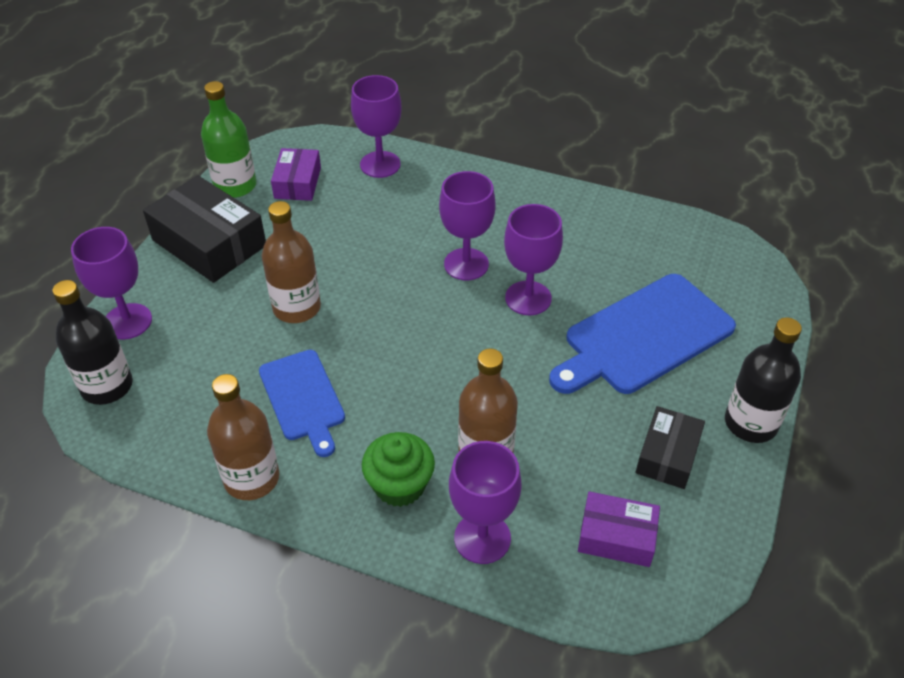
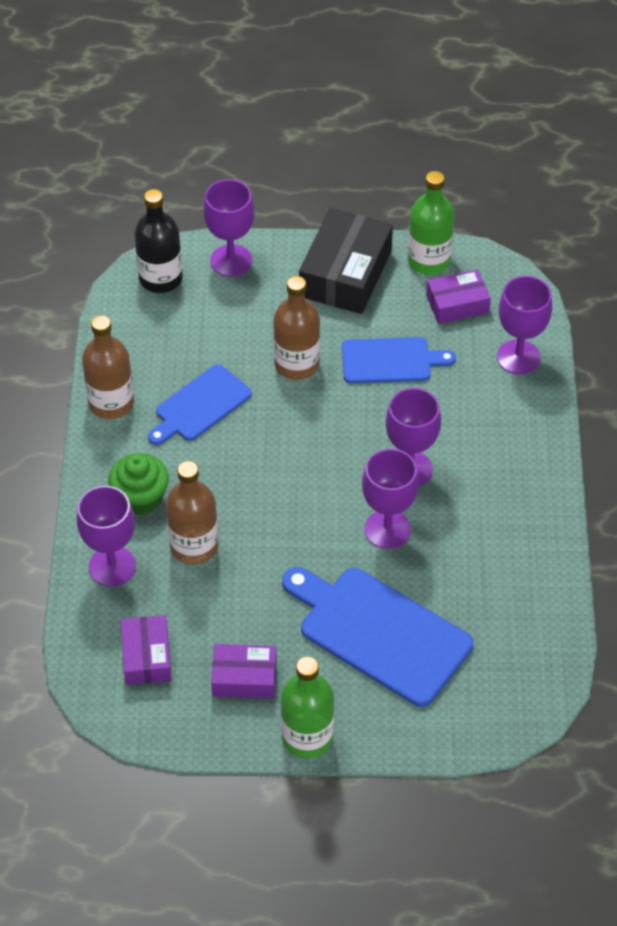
camera: 70 degrees right, 5 degrees up
black box [636,406,705,489] -> purple box [211,644,277,699]
black bottle [725,317,802,443] -> green bottle [281,656,334,758]
none -> blue cutting board [342,337,456,383]

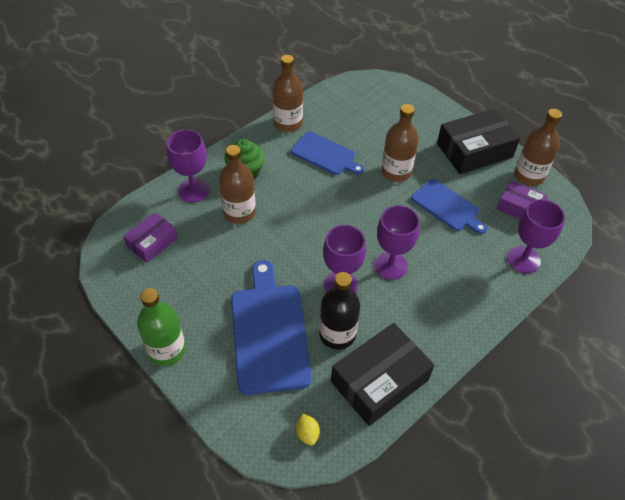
camera: 45 degrees right, 0 degrees up
black bottle [134,189,183,293] -> black bottle moved to [319,272,360,350]
blue cutting board [148,364,252,445] -> blue cutting board turned 150 degrees counterclockwise [291,131,364,175]
purple goblet [203,179,254,277] -> none
purple box [211,644,277,699] -> none
green bottle [408,171,455,275] -> brown bottle [514,109,562,186]
none -> yellow lemon [296,414,320,446]
none -> black box [331,323,434,426]

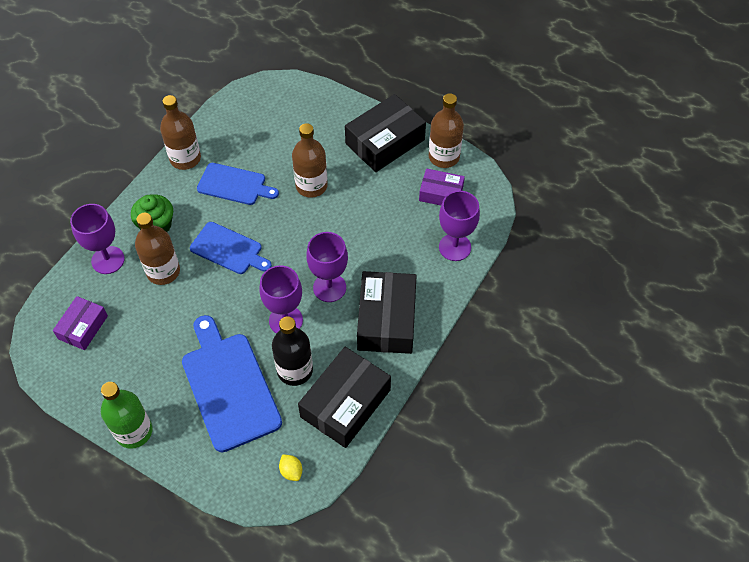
camera: 15 degrees left, 5 degrees up
blue cutting board [411,179,487,234] -> blue cutting board moved to [190,222,272,274]
none -> black box [357,271,417,354]

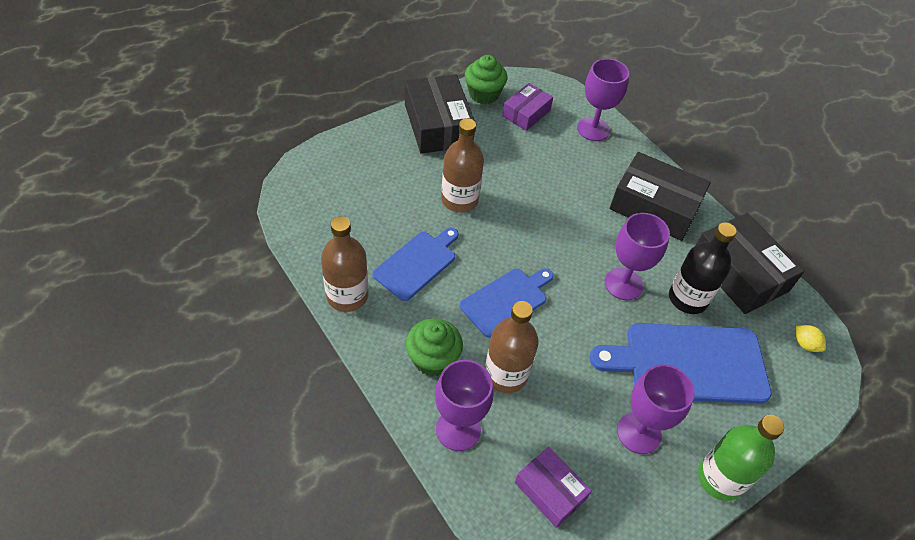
camera: 70 degrees left, 5 degrees down
yellow lemon [279,454,302,481] -> yellow lemon turned 60 degrees clockwise [796,325,826,352]
purple goblet [306,232,348,302] -> purple goblet moved to [617,364,695,454]
brown bottle [429,93,464,168] -> green cupcake [465,55,507,104]

